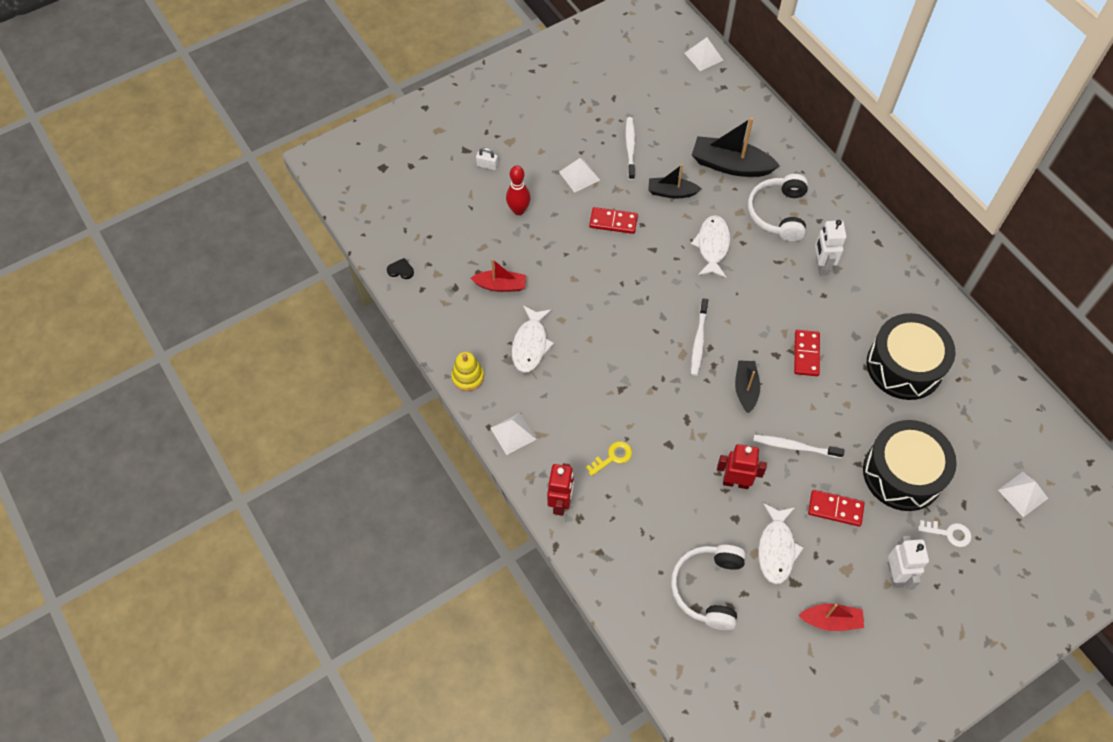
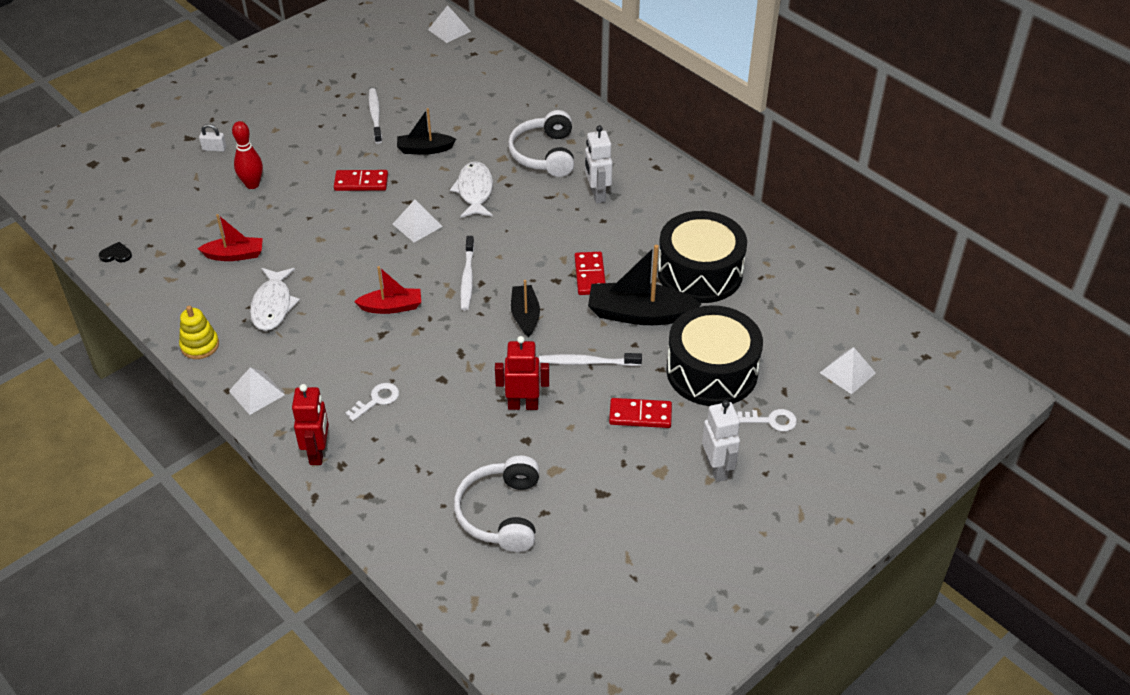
camera: 10 degrees left, 15 degrees down
white pyramid [559,158,600,193] -> white pyramid moved to [393,199,443,242]
yellow key [586,441,632,476] -> white key [346,383,399,421]
black boat [692,117,780,177] -> black boat moved to [588,245,701,325]
white fish [758,503,803,584] -> none
red boat [799,604,864,631] -> red boat moved to [354,266,421,314]

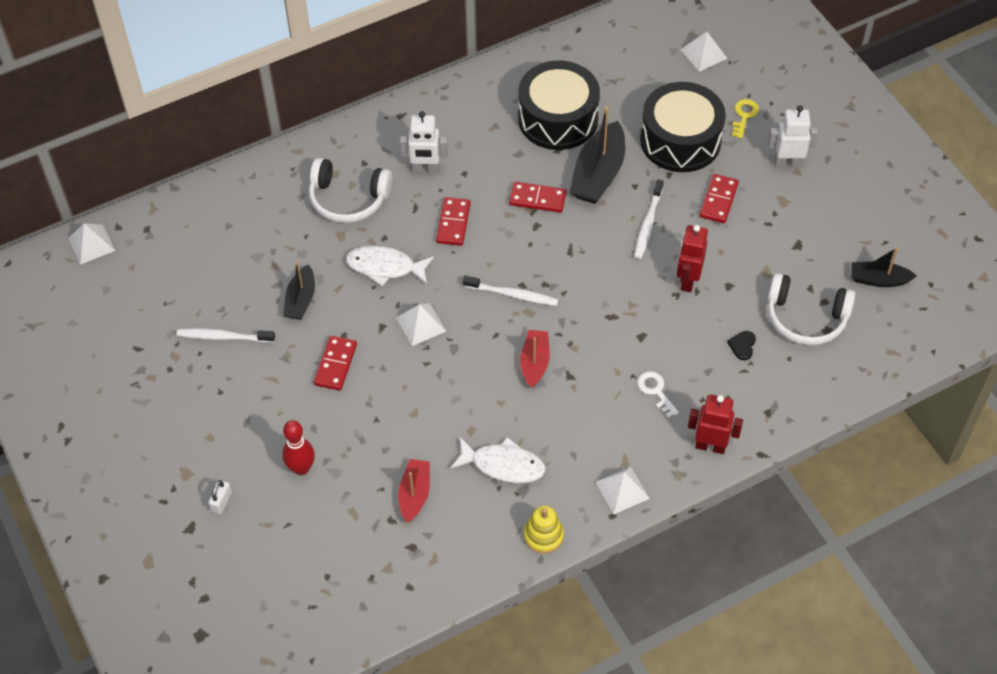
camera: 75 degrees left, 10 degrees up
black heart [99,242,132,263] -> black heart moved to [727,331,756,360]
black boat [511,280,540,337] -> black boat moved to [851,247,917,287]
white key [737,409,797,432] -> yellow key [732,99,759,139]
none -> red domino [436,197,471,246]

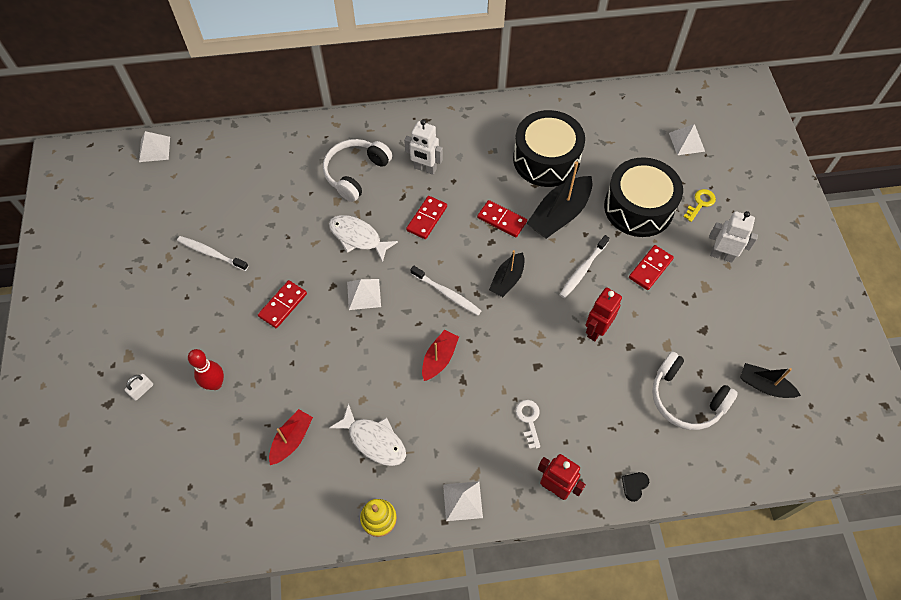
camera: 20 degrees right, 5 degrees up
black boat [283,261,315,320] -> black boat moved to [489,250,525,297]
white headphones [309,158,392,223] -> white headphones turned 90 degrees clockwise [323,139,392,202]
black heart [727,331,756,360] -> black heart moved to [622,472,649,502]

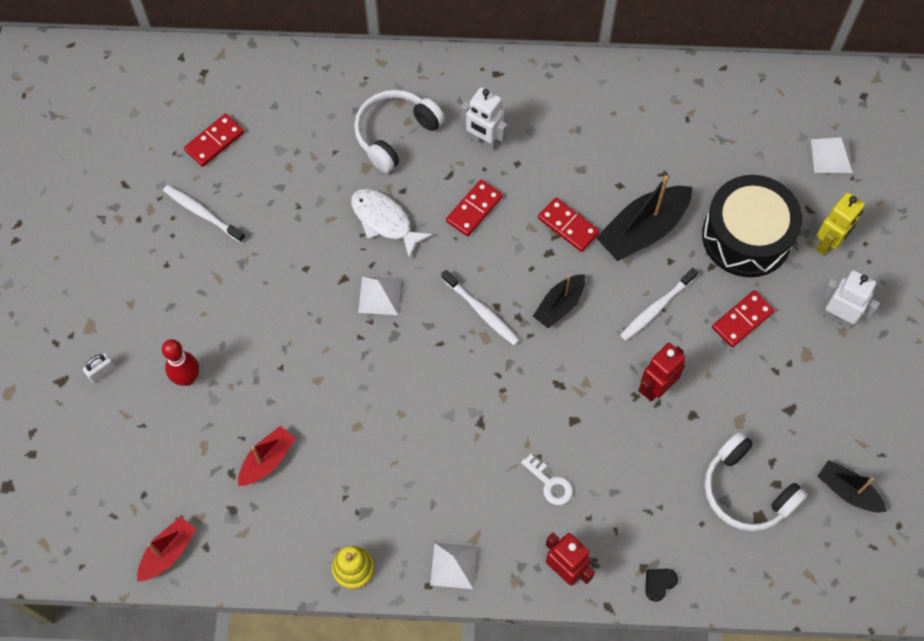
camera: 10 degrees right, 5 degrees up
white pyramid [139,131,170,162] -> none
red domino [258,280,307,328] -> red domino moved to [184,114,244,167]
white fish [329,403,406,466] -> none
red boat [422,330,459,381] -> red boat moved to [137,517,196,582]
black drum [513,110,585,187] -> none
white key [515,400,540,449] -> white key turned 135 degrees clockwise [521,454,573,505]
yellow key [684,189,716,222] -> yellow robot [816,192,865,256]

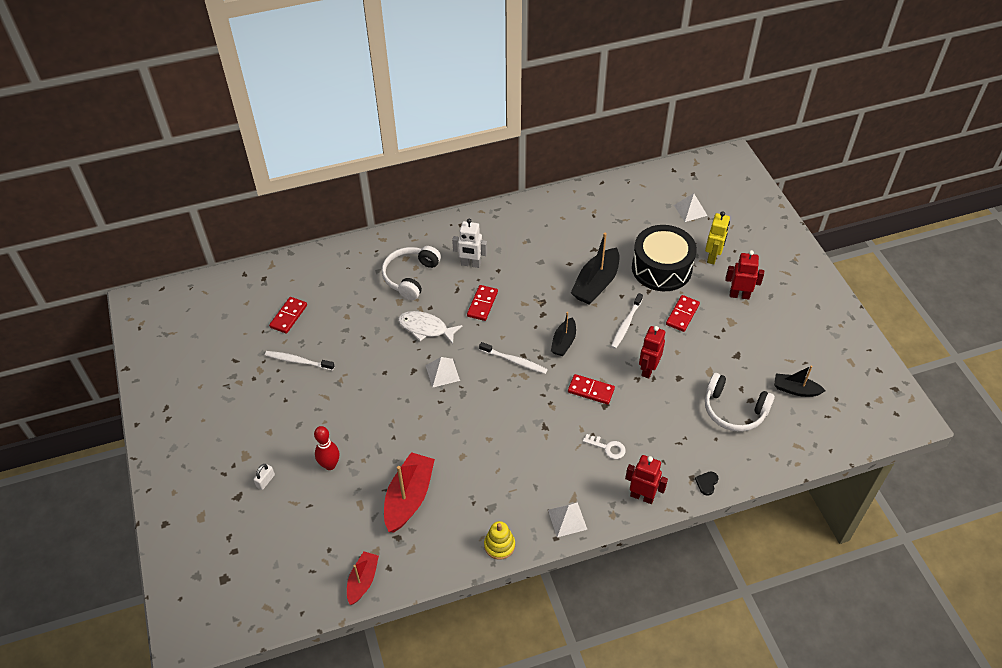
camera: 20 degrees left, 15 degrees down
red boat [238,426,296,486] -> red boat [384,452,435,532], size x1.66
red domino [538,197,600,252] -> red domino moved to [568,374,615,404]
white robot [822,270,880,329] -> red robot [725,250,764,300]

